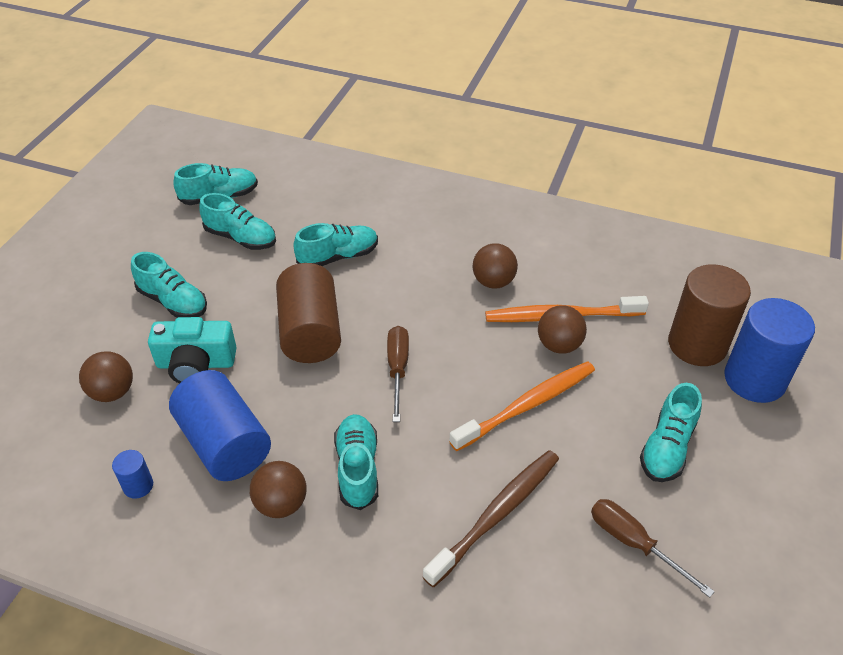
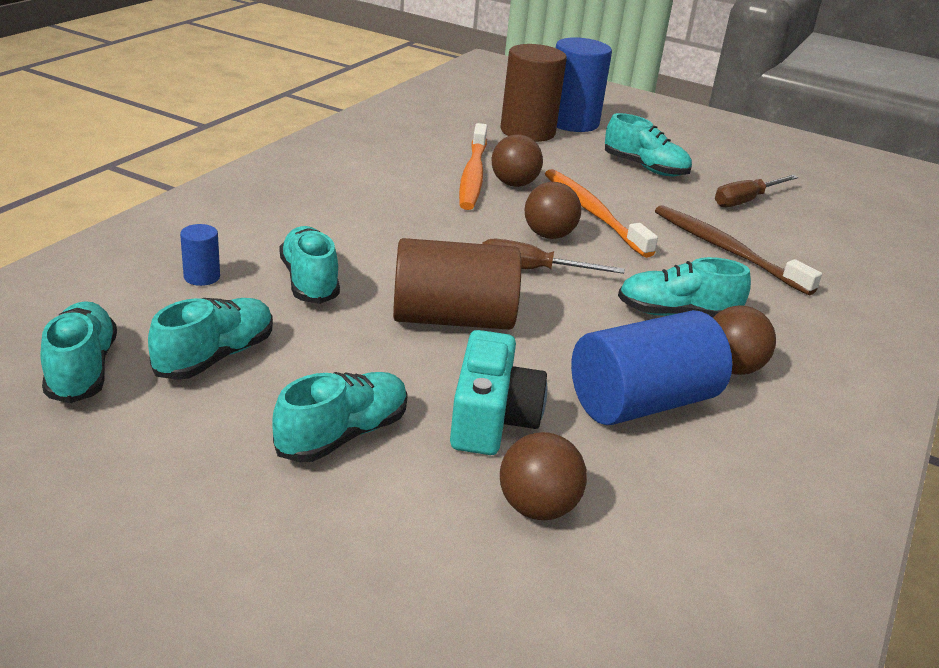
camera: 85 degrees left, 15 degrees down
blue cylinder [112,450,153,499] -> blue cylinder moved to [180,224,220,286]
brown ball [472,243,518,289] -> brown ball moved to [525,182,581,239]

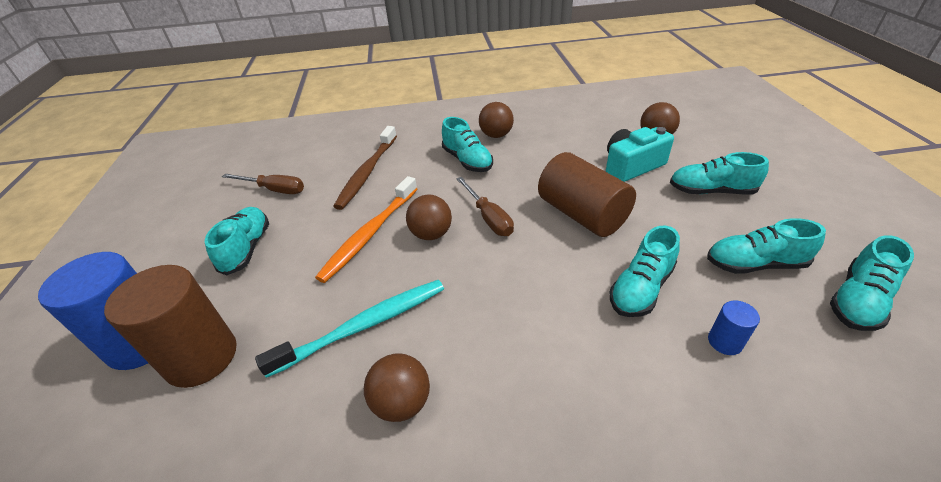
camera: 120 degrees left, 10 degrees up
orange toothbrush [459,123,487,210] -> turquoise toothbrush [255,280,444,378]
brown ball [492,134,543,187] -> brown ball moved to [364,353,430,422]
blue cylinder [571,310,732,425] -> none

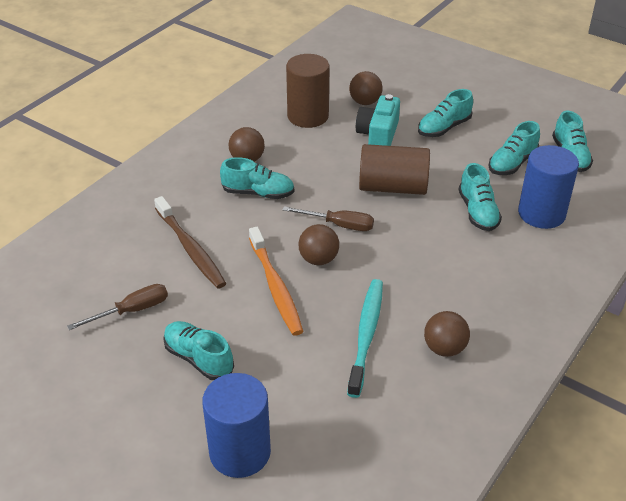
camera: 50 degrees left, 0 degrees up
brown cylinder [104,265,236,388] -> brown cylinder moved to [286,54,330,128]
blue cylinder [708,301,760,355] -> blue cylinder [518,145,579,229], size x2.25

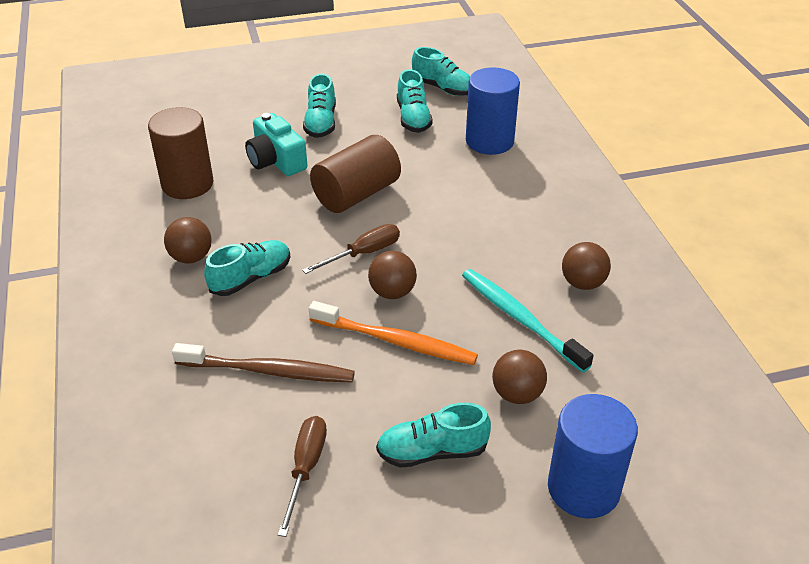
camera: 50 degrees left, 0 degrees up
brown ball [349,71,383,105] -> brown ball moved to [492,350,547,404]
turquoise shoe [459,163,502,231] -> none

